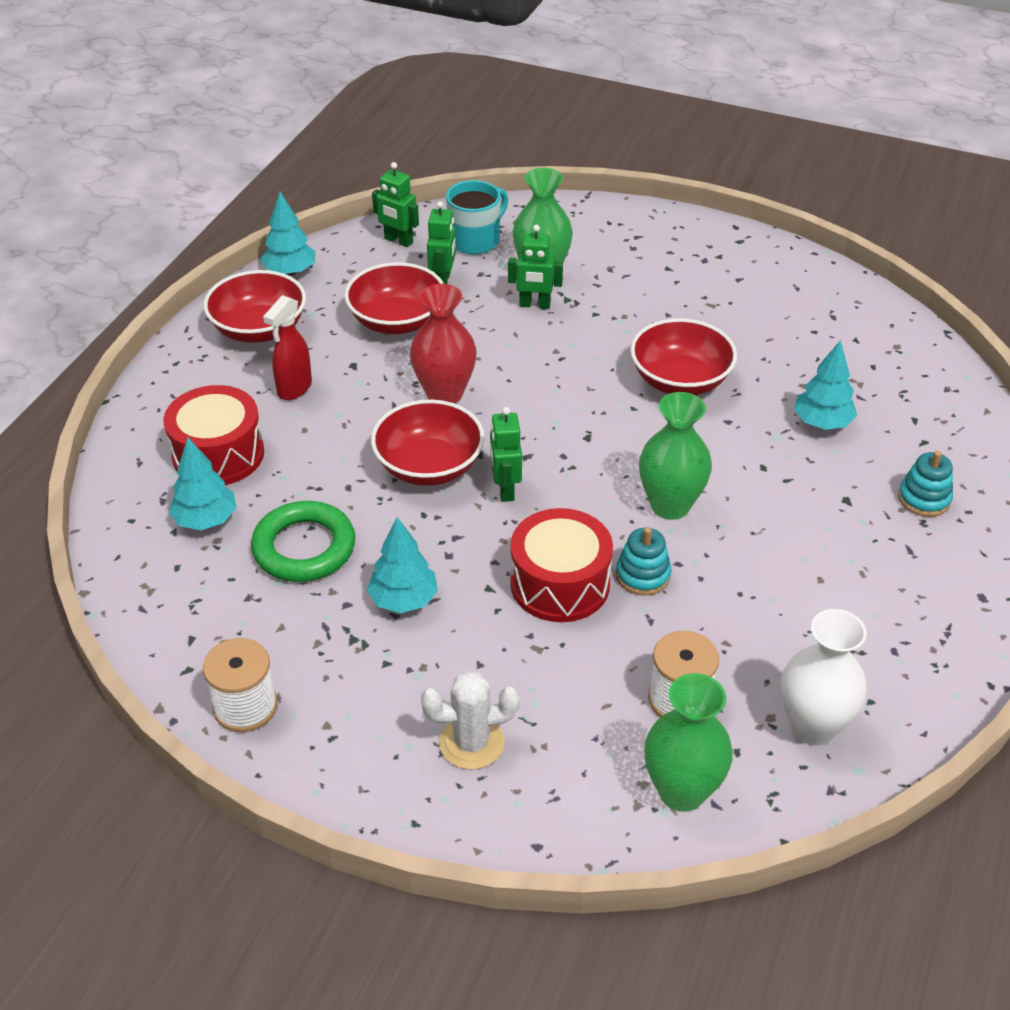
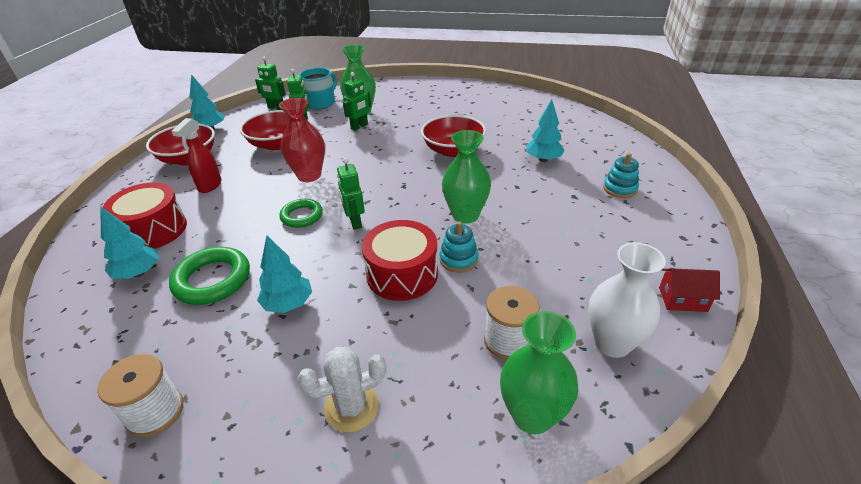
camera: 10 degrees left, 5 degrees down
red bowl [371,400,485,486] -> green ring [279,199,323,228]
green robot [508,225,563,309] -> green robot turned 45 degrees counterclockwise [343,72,371,131]
none -> red house [659,268,720,312]

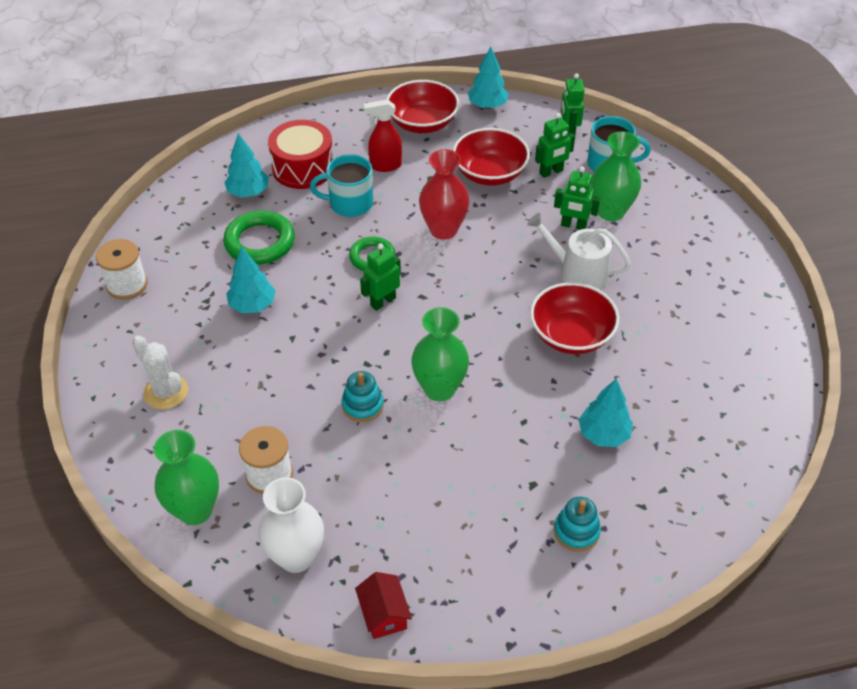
camera: 65 degrees right, 10 degrees up
red drum [362,220,438,301] -> none
none -> turquoise mug [310,154,373,217]
none -> white watering can [527,213,631,290]

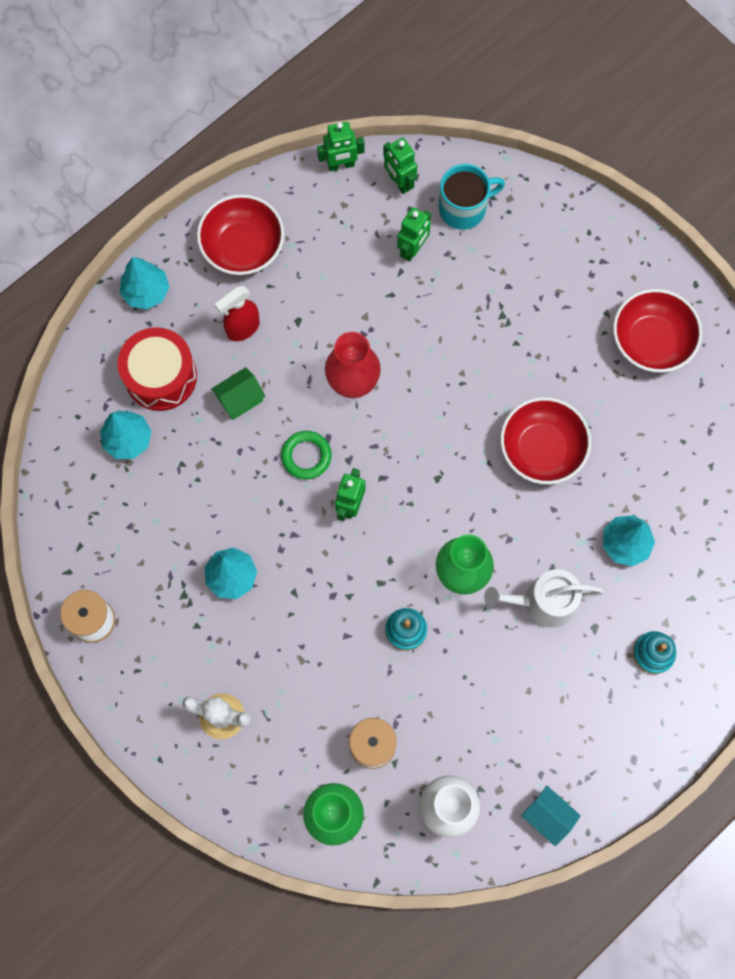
camera: 30 degrees left, 25 degrees up
green ring [223,210,295,264] -> none
turquoise mug [310,154,373,217] -> green house [211,367,265,420]
red house [355,572,412,639] -> turquoise house [521,786,581,846]
red bowl [453,128,530,186] -> red bowl moved to [613,289,702,372]
turquoise tree [468,47,509,109] -> turquoise tree moved to [120,257,169,310]
white watering can [527,213,631,290] -> white watering can moved to [484,569,605,628]
green robot [554,166,600,230] -> green robot moved to [317,122,364,171]
green vase [591,131,641,221] -> none

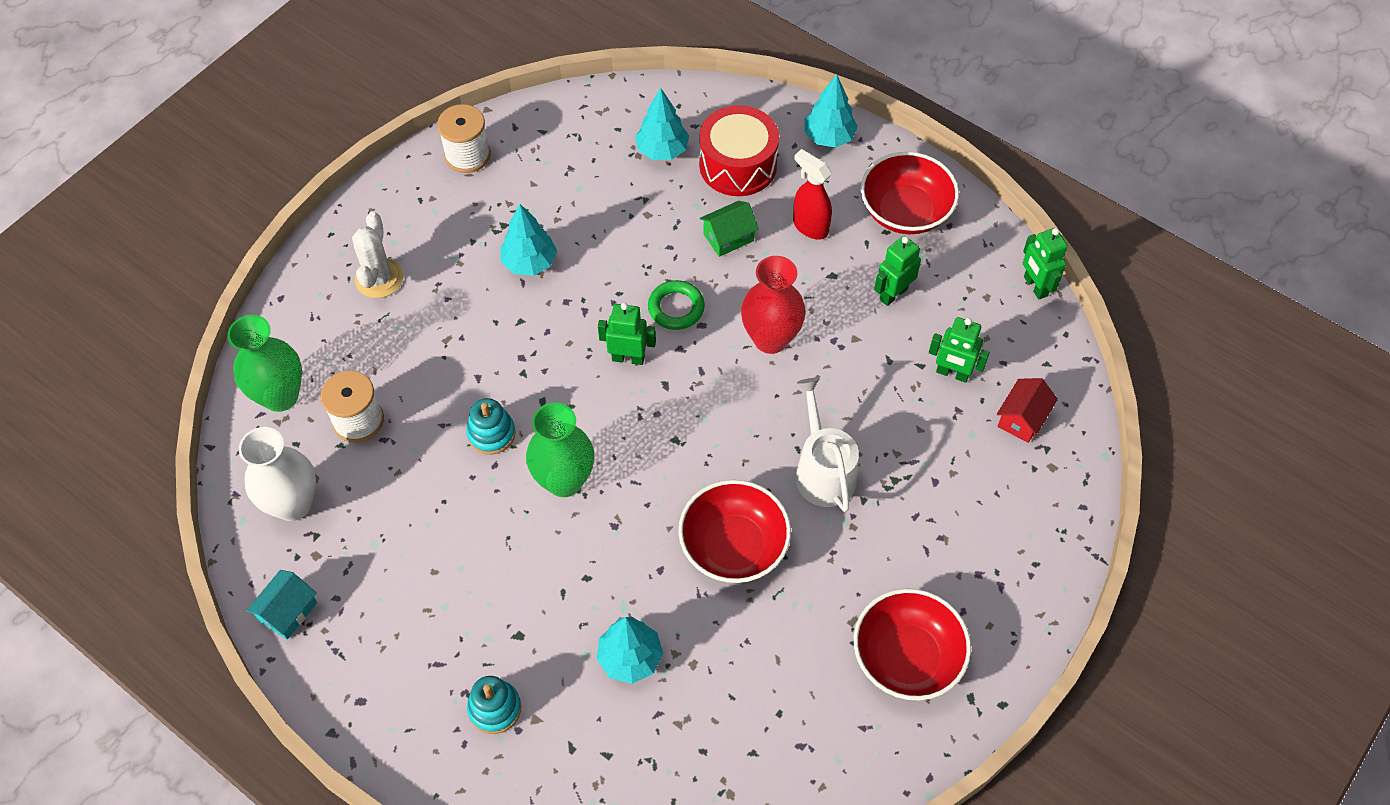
camera: 80 degrees right, 15 degrees down
green house [211,367,265,420] -> green house turned 75 degrees counterclockwise [700,201,759,257]
green robot [383,137,417,194] -> green robot moved to [874,236,921,306]
turquoise mug [439,164,505,230] -> red house [997,378,1058,443]
white watering can [484,569,605,628] -> white watering can moved to [795,378,859,512]

